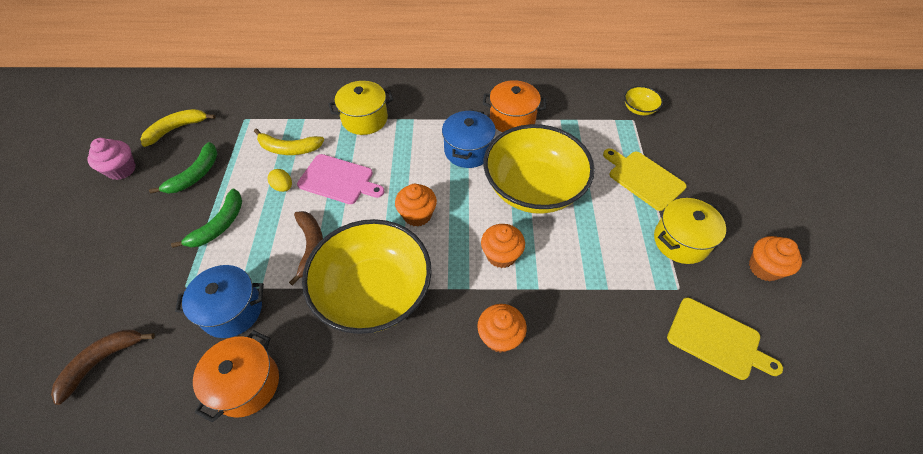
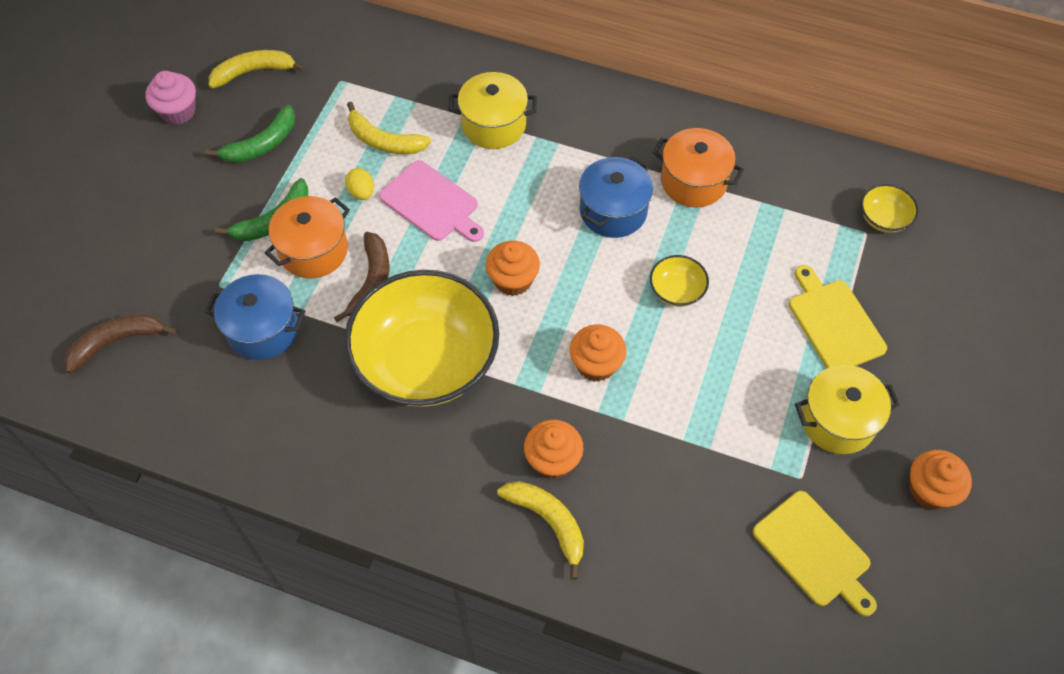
camera: 20 degrees right, 5 degrees up
orange pot [193,330,279,422] -> orange pot moved to [265,196,350,278]
yellow bowl [483,124,595,214] -> yellow bowl [650,255,709,307], size x0.41
none -> yellow banana [497,481,584,580]

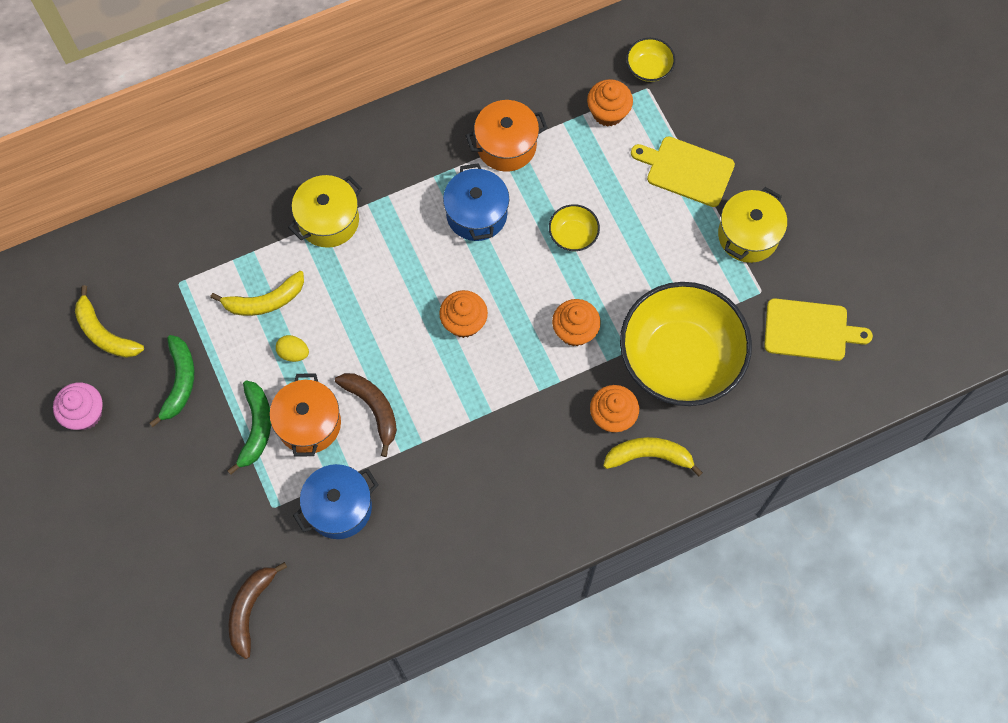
camera: 45 degrees left, 10 degrees up
yellow banana [209,50,305,88] -> yellow banana turned 75 degrees counterclockwise [75,285,144,358]
yellow bowl [345,270,499,407] -> yellow bowl moved to [620,282,752,406]
pink cutting board [379,160,484,242] -> none
orange cupcake [909,450,972,510] -> orange cupcake moved to [587,79,633,127]

